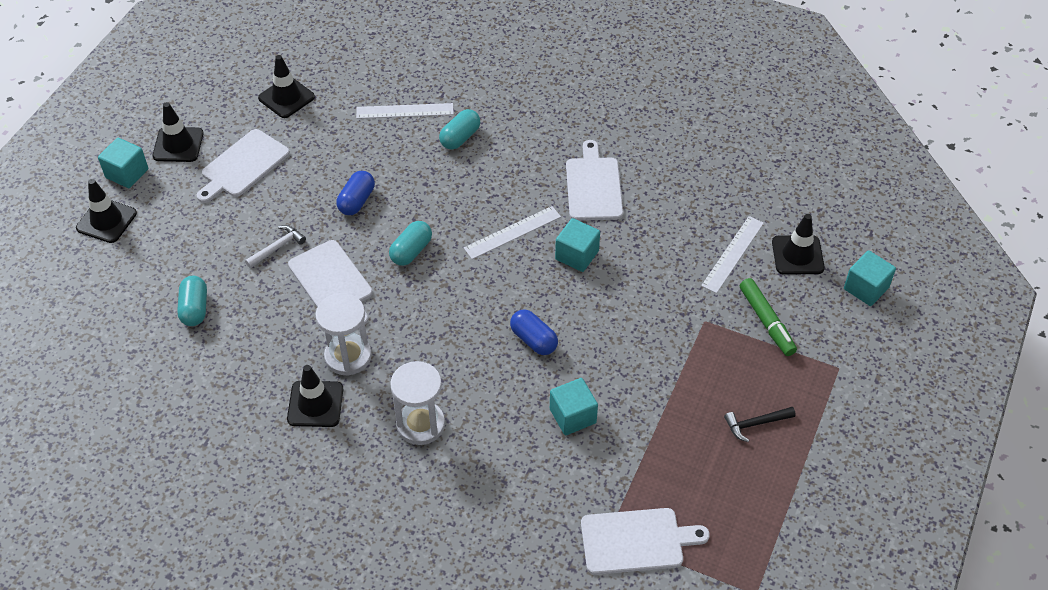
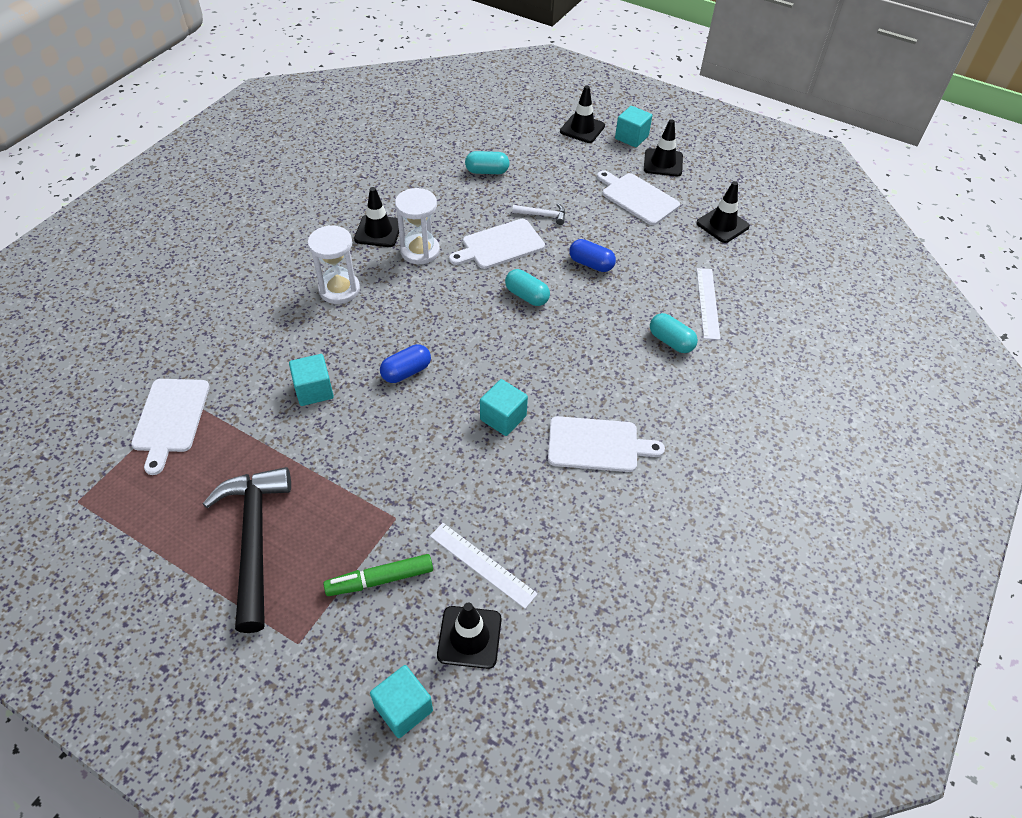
camera: 95 degrees right, 0 degrees up
white hammer [245,225,306,268] -> white hammer turned 45 degrees counterclockwise [512,203,565,225]
white ruler [464,206,561,259] -> none
black hammer [724,407,796,442] -> black hammer [203,467,291,633], size x2.33

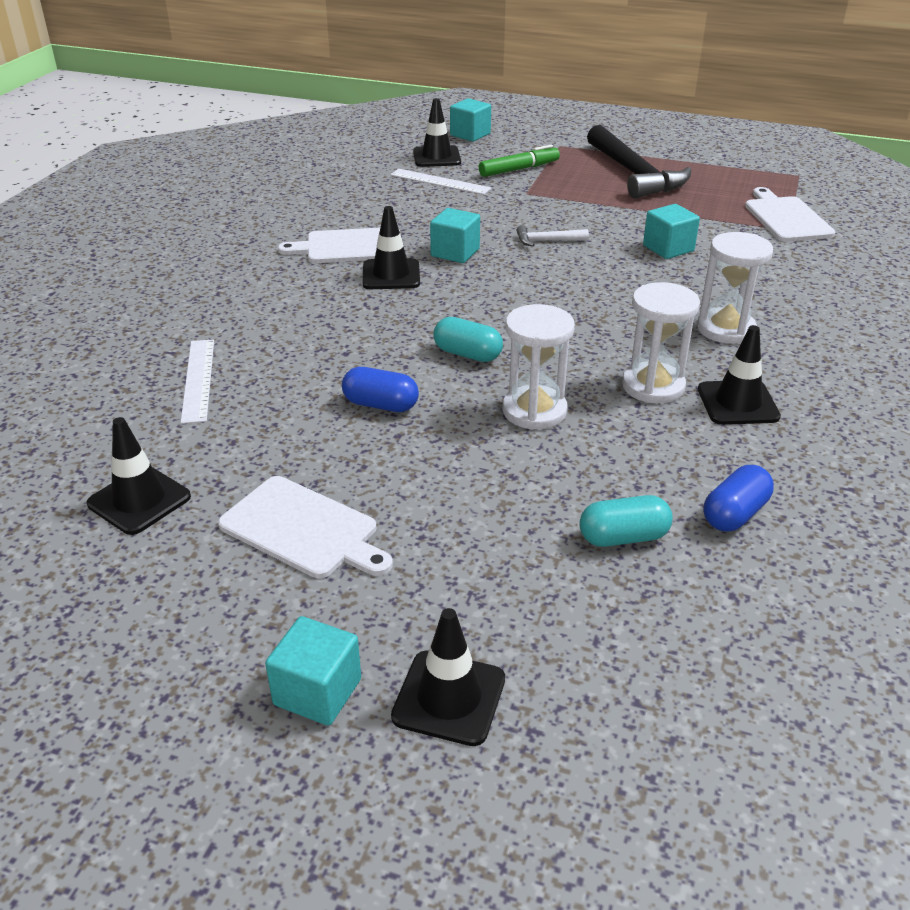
camera: 170 degrees right, 15 degrees down
blue capsule [380,344,431,383] -> blue capsule moved to [704,465,774,532]
white cutting board [449,219,545,269] -> white hourglass [503,304,575,430]
white hammer [512,203,565,225] -> white hammer moved to [516,225,589,247]
black traffic cone [644,119,683,177] -> black traffic cone moved to [363,206,420,289]
turquoise capsule [650,313,698,353] -> none

